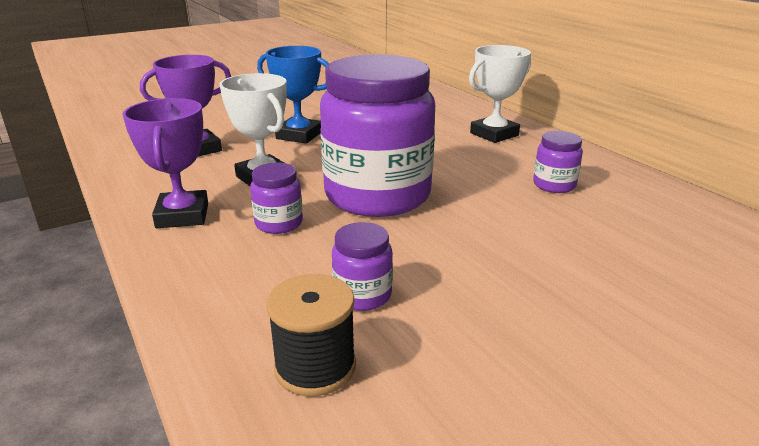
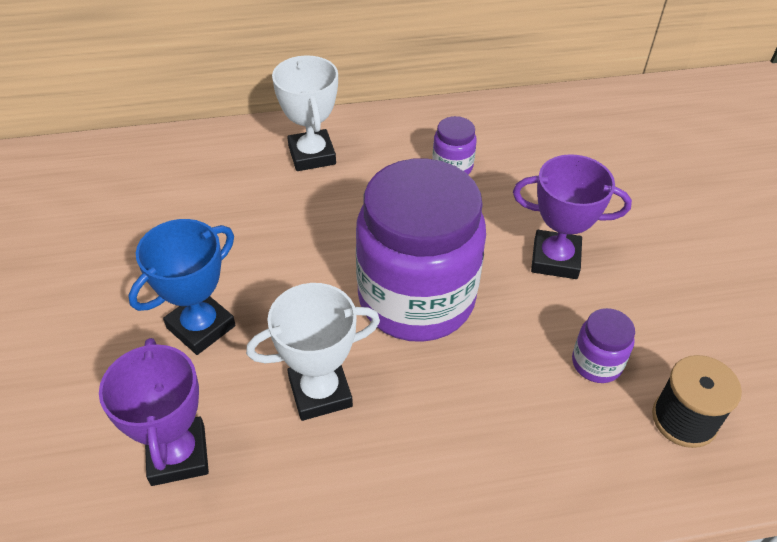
camera: 70 degrees left, 20 degrees up
purple trophy [122,98,208,228] -> purple trophy moved to [513,154,632,279]
purple jar [250,163,303,234] -> none

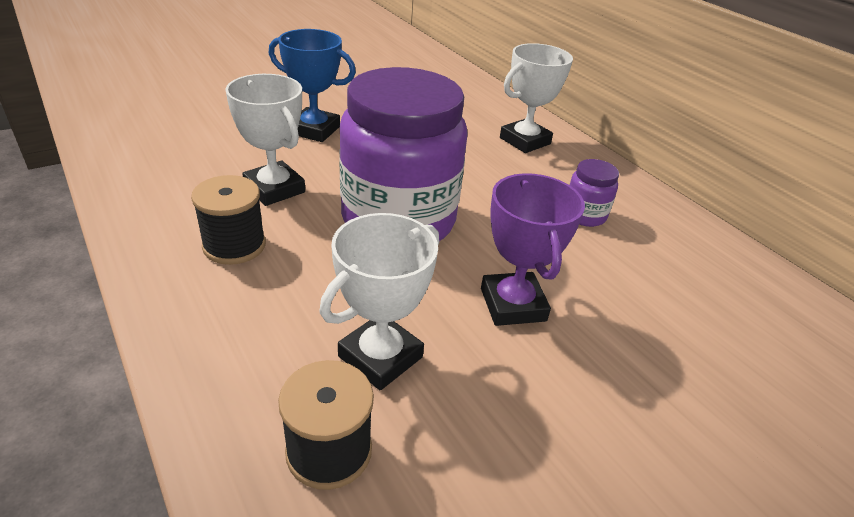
camera: 65 degrees right, 10 degrees down
purple trophy [99,338,209,486] -> none
purple jar [572,308,635,383] -> white trophy [320,213,439,390]
none -> black spool [191,175,266,265]

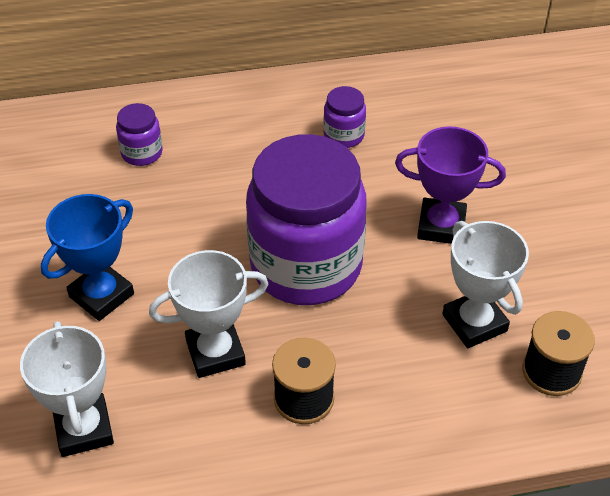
camera: 65 degrees left, 10 degrees up
white trophy [500,43,573,153] -> white trophy moved to [20,321,114,457]
none -> purple jar [116,103,163,166]

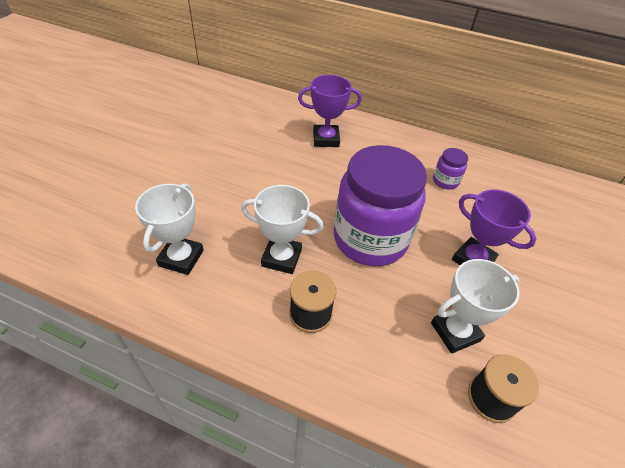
camera: 30 degrees right, 0 degrees up
blue trophy [41,194,134,321] -> none
purple jar [116,103,163,166] -> purple trophy [298,75,362,147]
white trophy [442,221,529,348] -> white trophy turned 60 degrees clockwise [431,259,520,354]

